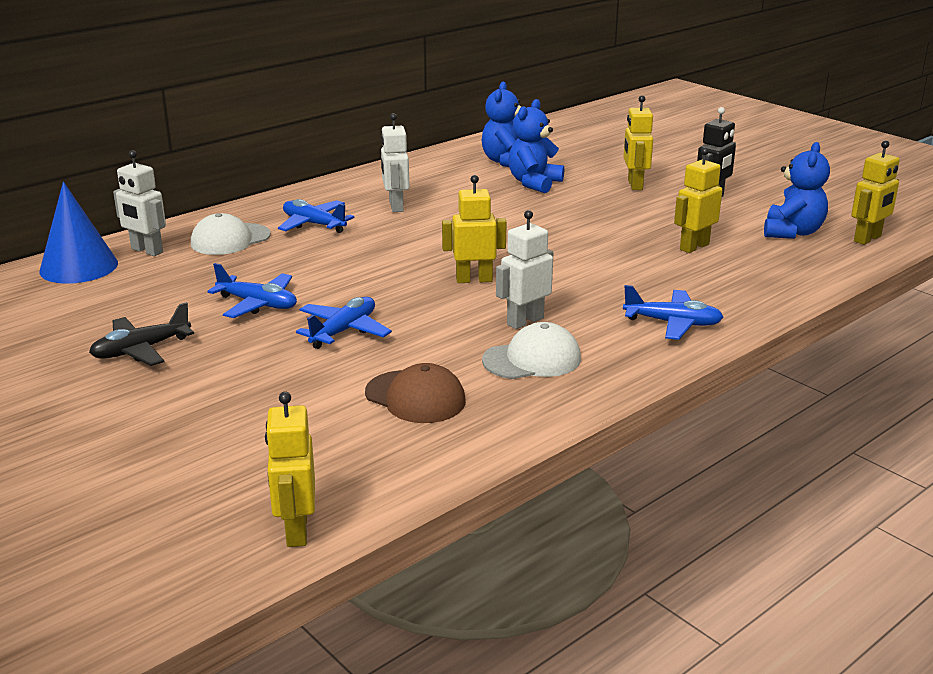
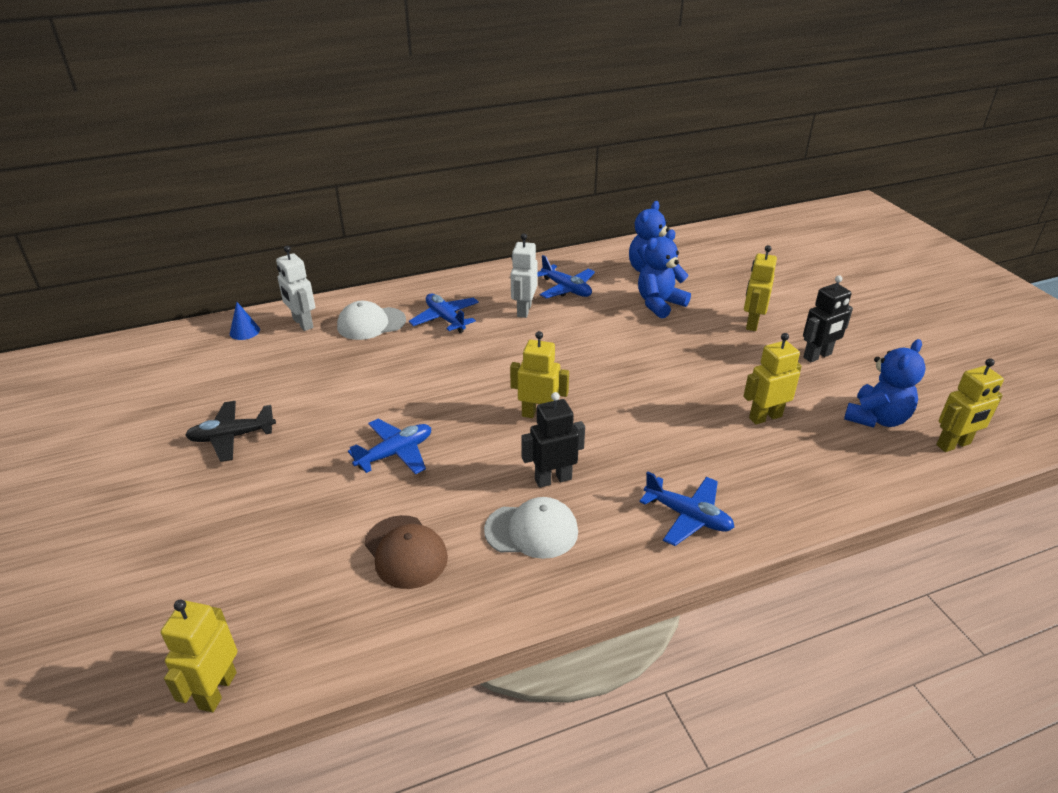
camera: 20 degrees right, 10 degrees up
blue cone [39,182,118,284] -> blue cone [230,302,260,340], size x0.48
blue plane [207,263,297,318] -> blue plane moved to [538,255,595,298]
white robot [496,210,553,329] -> black robot [521,392,585,488]

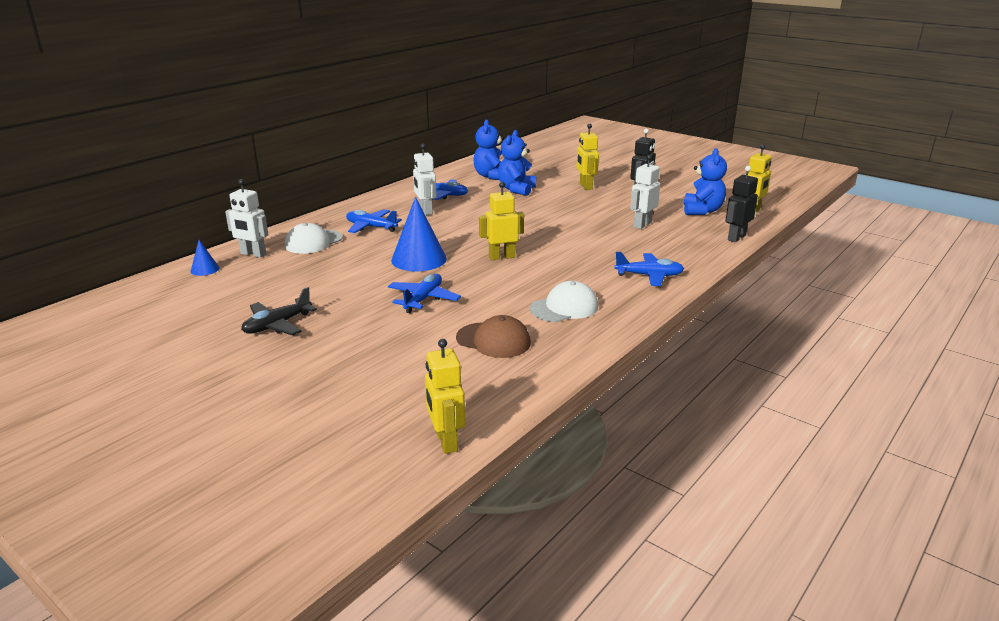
camera: 30 degrees left, 10 degrees down
black robot [521,392,585,488] -> black robot moved to [725,166,758,242]
yellow robot [743,333,802,425] -> white robot [630,155,660,229]
none -> blue cone [391,197,447,271]

